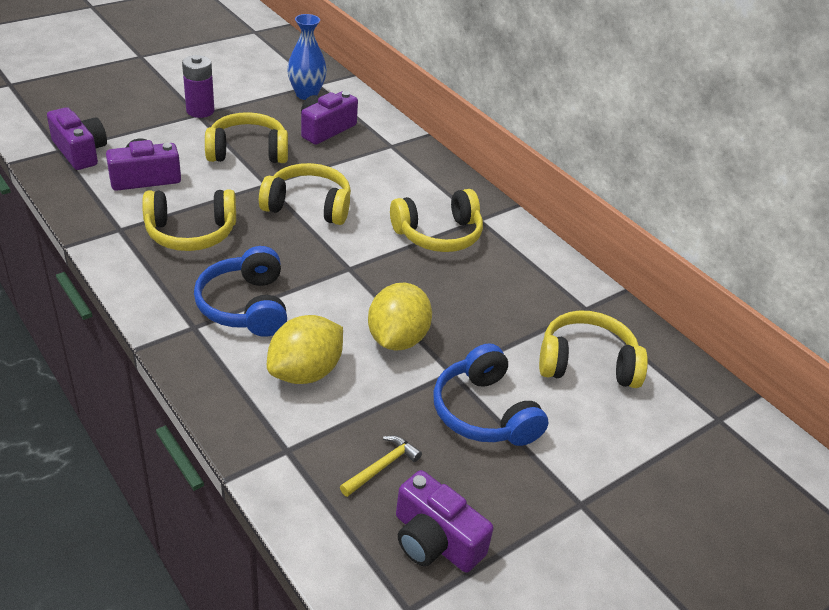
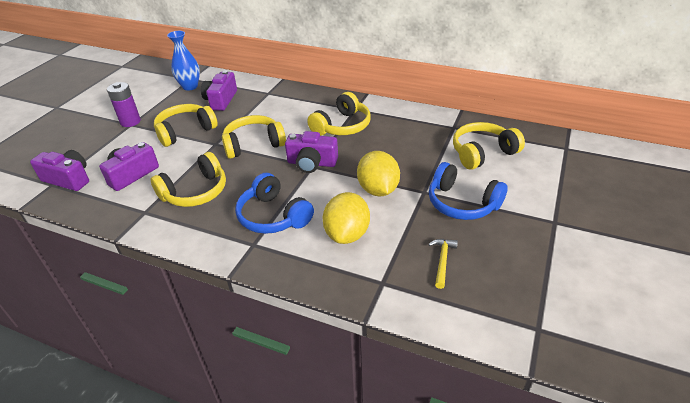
camera: 25 degrees left, 0 degrees up
purple camera [396,470,494,573] -> purple camera moved to [285,131,338,173]

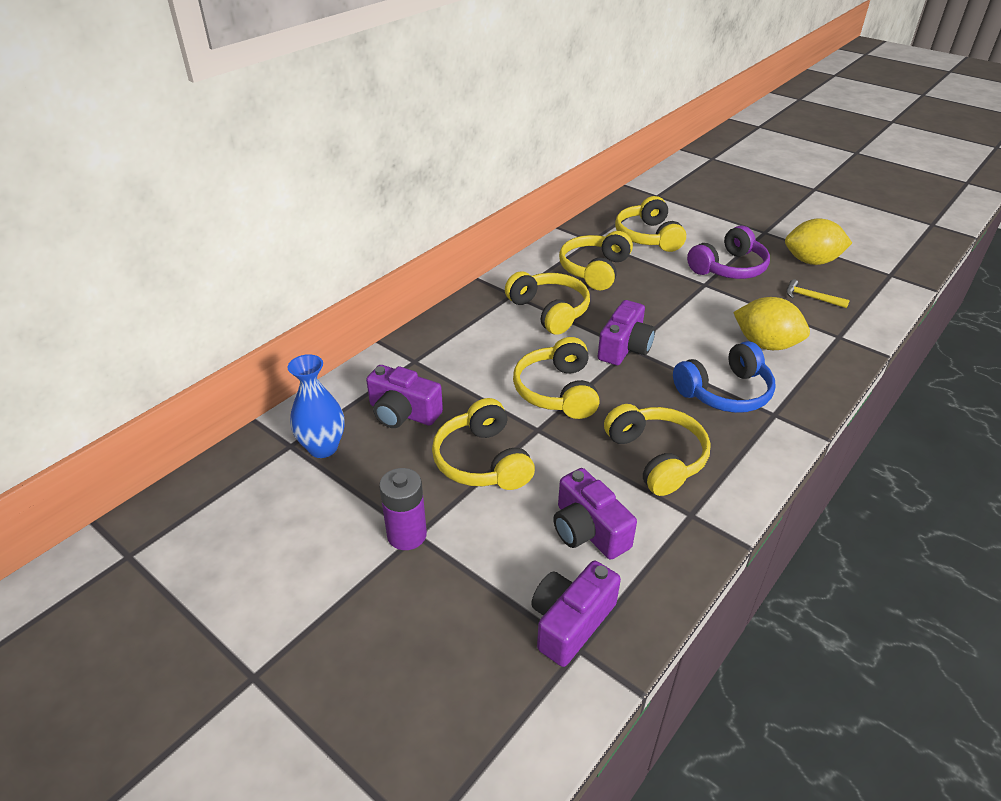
camera: 75 degrees left, 0 degrees up
yellow lemon [357,151,400,196] -> yellow lemon moved to [785,218,852,265]
blue headphones [429,162,508,220] -> purple headphones [687,226,770,279]
none -> yellow headphones [559,231,633,291]

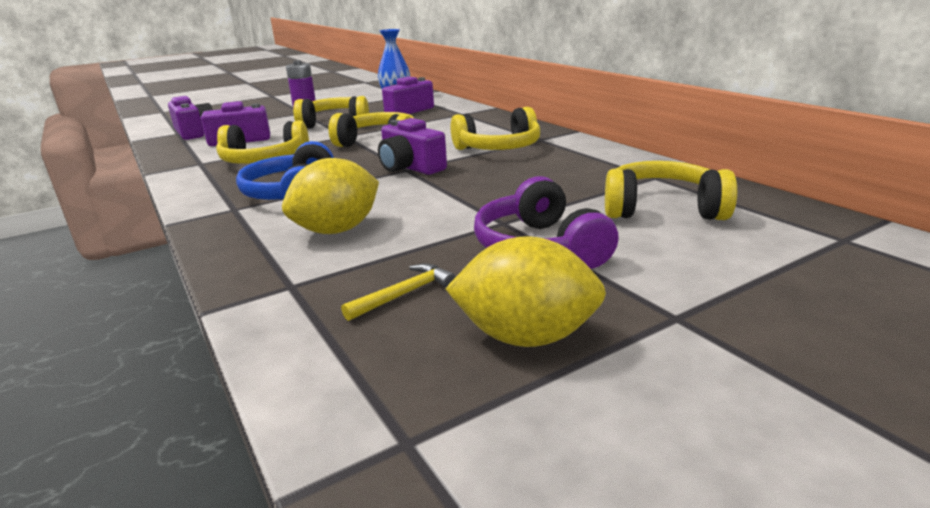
camera: 110 degrees right, 15 degrees down
yellow headphones [559,231,633,291] -> none
yellow lemon [785,218,852,265] -> yellow lemon turned 75 degrees clockwise [445,236,606,347]

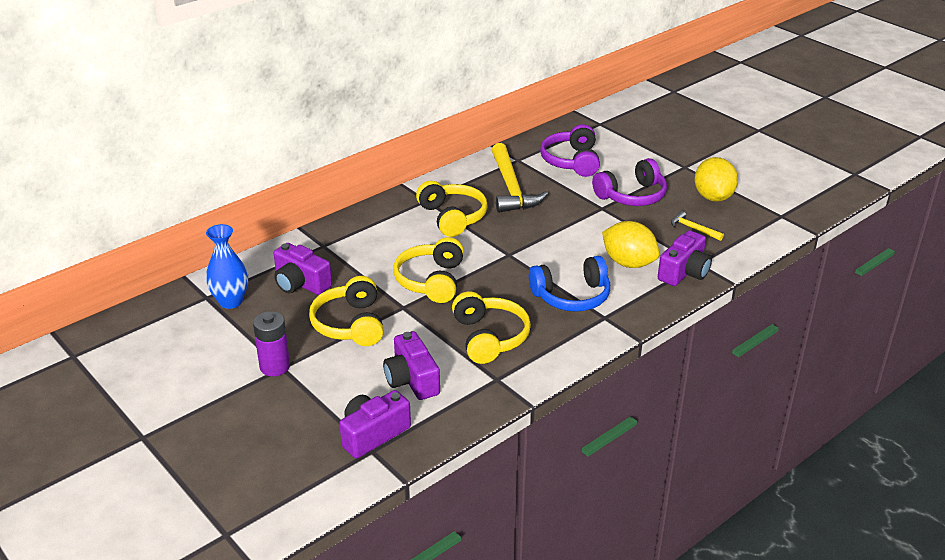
camera: 100 degrees left, 10 degrees up
purple camera [378,118,447,175] -> purple camera moved to [658,230,712,286]
yellow headphones [605,161,737,220] -> purple headphones [540,124,600,177]
none -> yellow hammer [492,143,548,213]

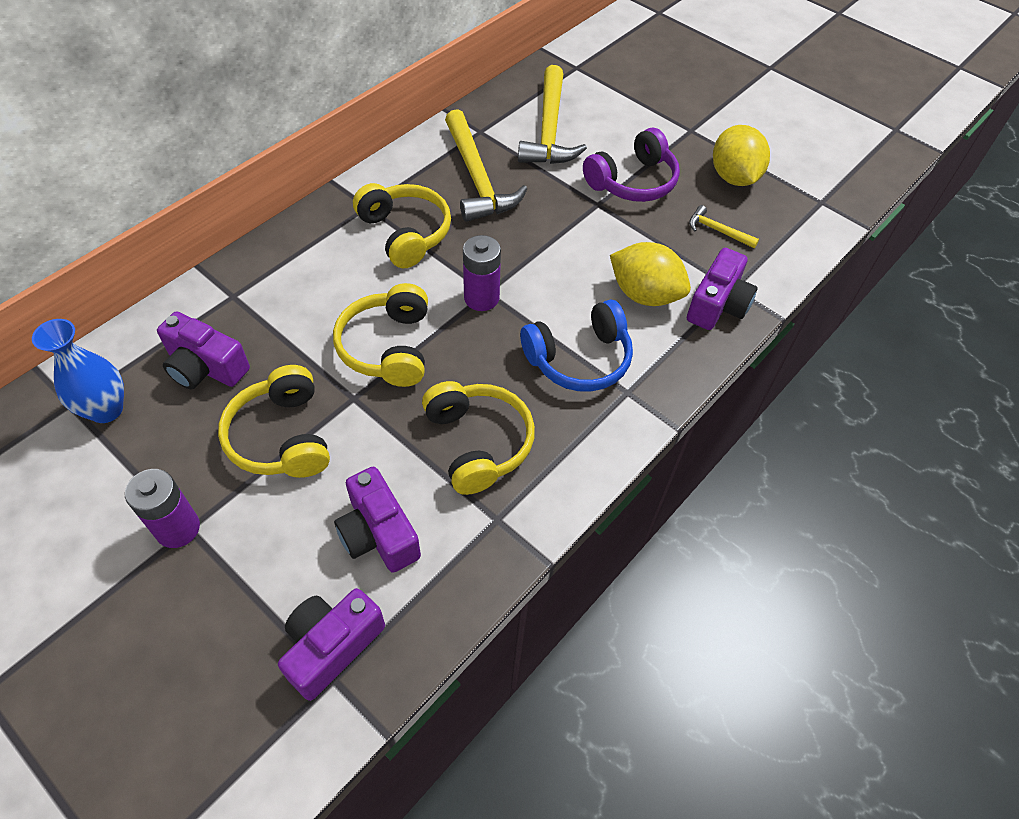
camera: 10 degrees left, 20 degrees up
purple headphones [540,124,600,177] -> yellow hammer [518,65,587,164]
none -> purple battery [463,235,501,311]

